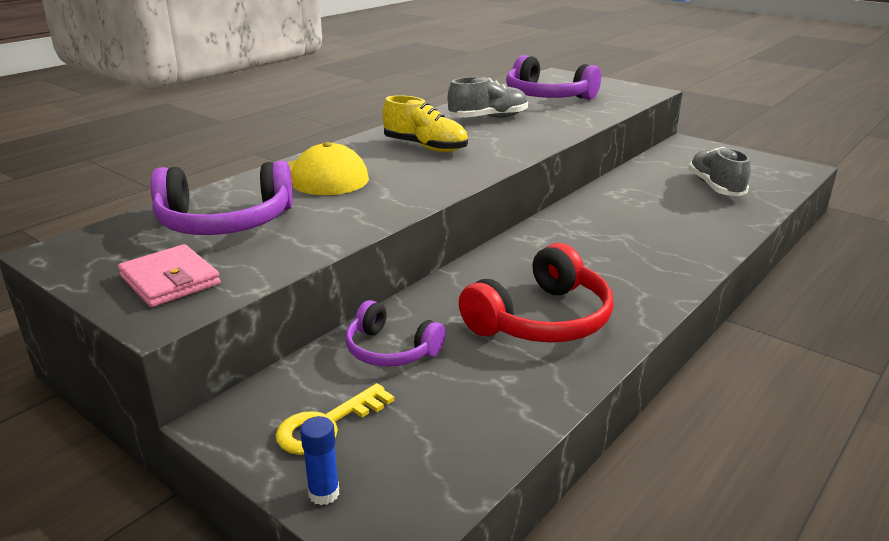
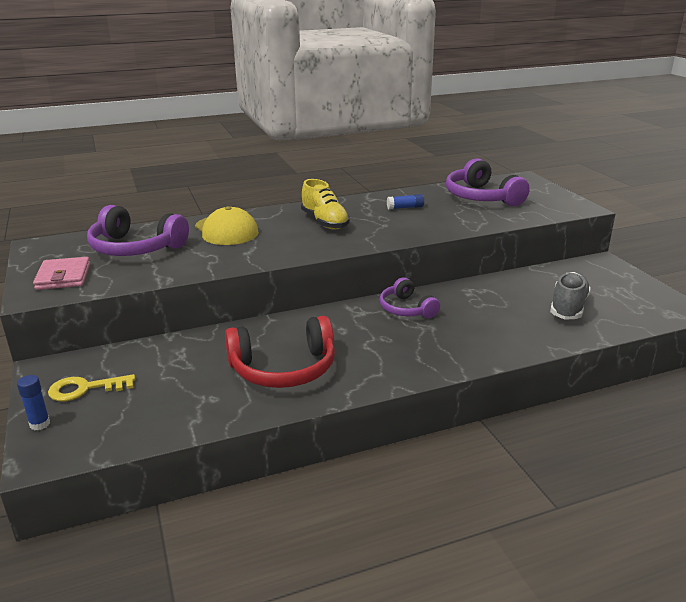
camera: 30 degrees right, 0 degrees up
purple headphones [346,300,446,367] -> purple headphones moved to [380,277,440,318]
grey shoe [448,77,528,118] -> blue glue stick [387,194,424,209]

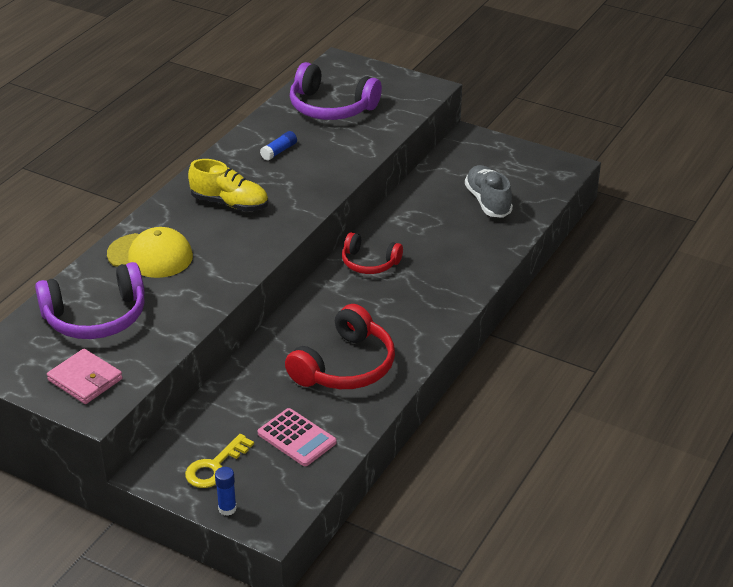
camera: 40 degrees left, 10 degrees up
purple headphones [380,277,440,318] -> red headphones [342,232,403,274]
none -> pink calculator [258,408,337,466]

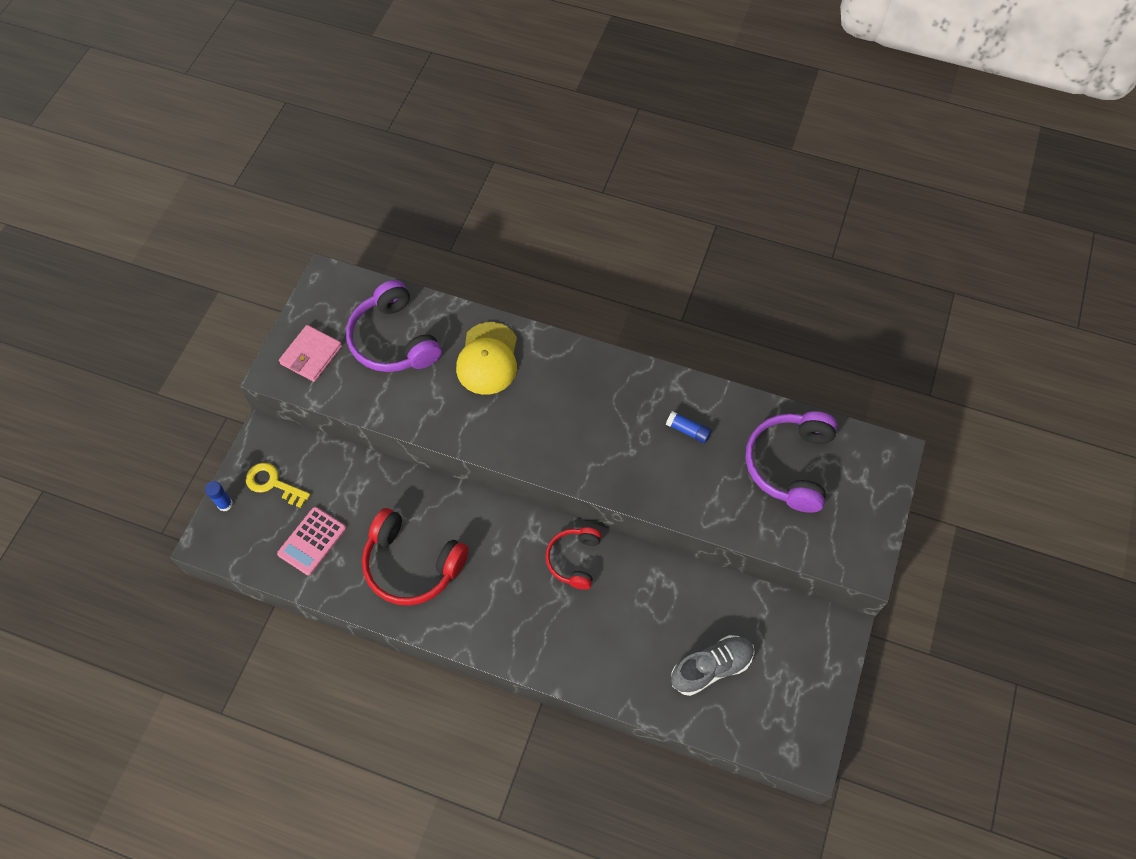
camera: 80 degrees right, 25 degrees up
yellow shoe [188,159,268,211] -> none

